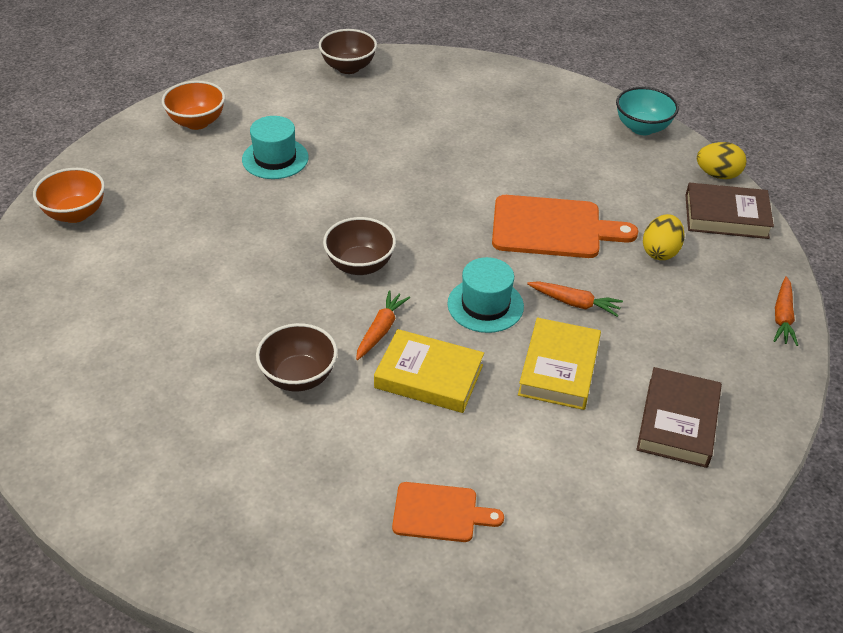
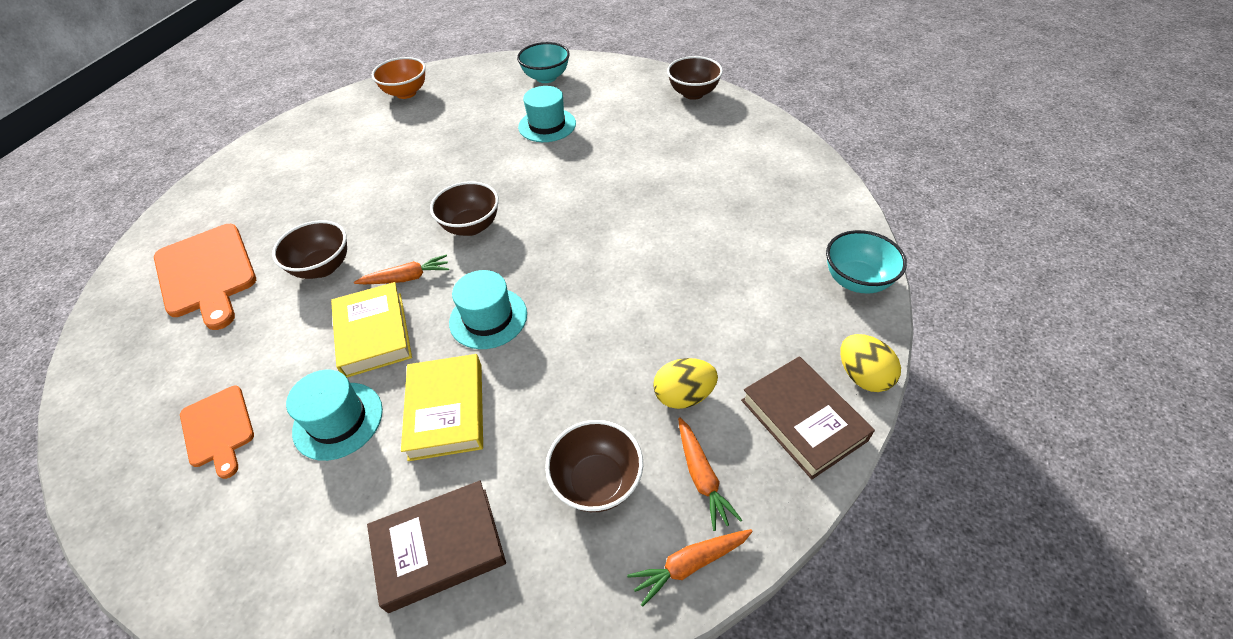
camera: 55 degrees right, 5 degrees up
orange bowl [162,81,225,130] -> turquoise bowl [517,42,570,83]
orange cutting board [492,195,638,258] -> orange cutting board moved to [154,224,256,330]
yellow book [518,318,601,410] -> yellow book turned 75 degrees counterclockwise [401,354,483,461]
orange carrot [527,281,623,317] -> orange carrot moved to [678,417,742,531]
none -> turquoise hat [286,370,383,461]
none -> brown bowl [545,420,643,512]

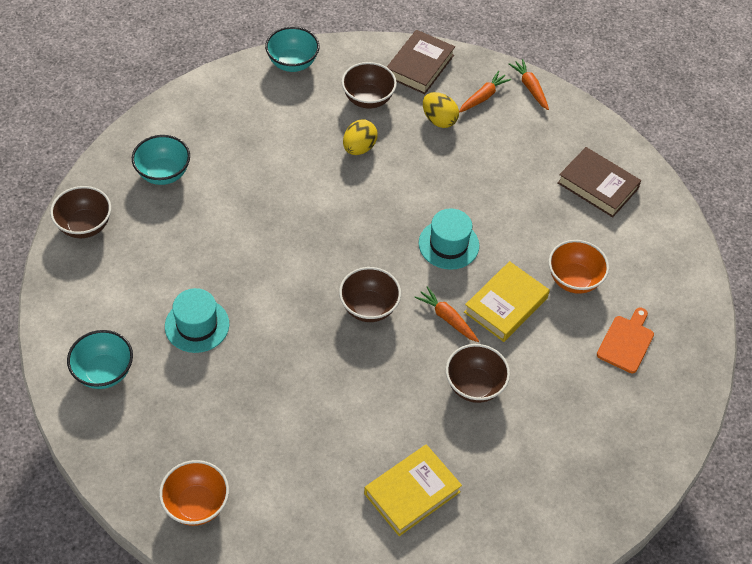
camera: 125 degrees left, 5 degrees up
orange cutting board [154,224,256,330] -> none
turquoise hat [286,370,383,461] -> orange bowl [549,240,609,294]
yellow book [401,354,483,461] -> yellow book moved to [364,444,462,536]
brown bowl [545,420,643,512] -> brown bowl moved to [342,62,397,109]
orange carrot [627,529,753,607] -> orange carrot turned 150 degrees counterclockwise [509,59,549,110]
yellow egg [840,334,901,392] -> yellow egg moved to [343,119,378,155]
none -> turquoise bowl [132,135,190,185]

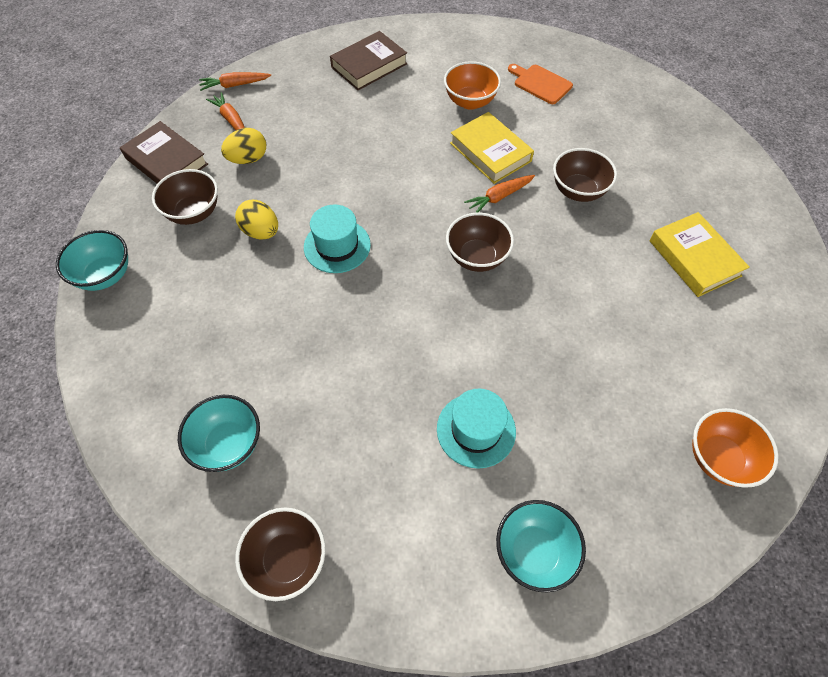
camera: 75 degrees left, 5 degrees up
turquoise hat [419,208,479,270] -> turquoise hat moved to [304,204,371,273]

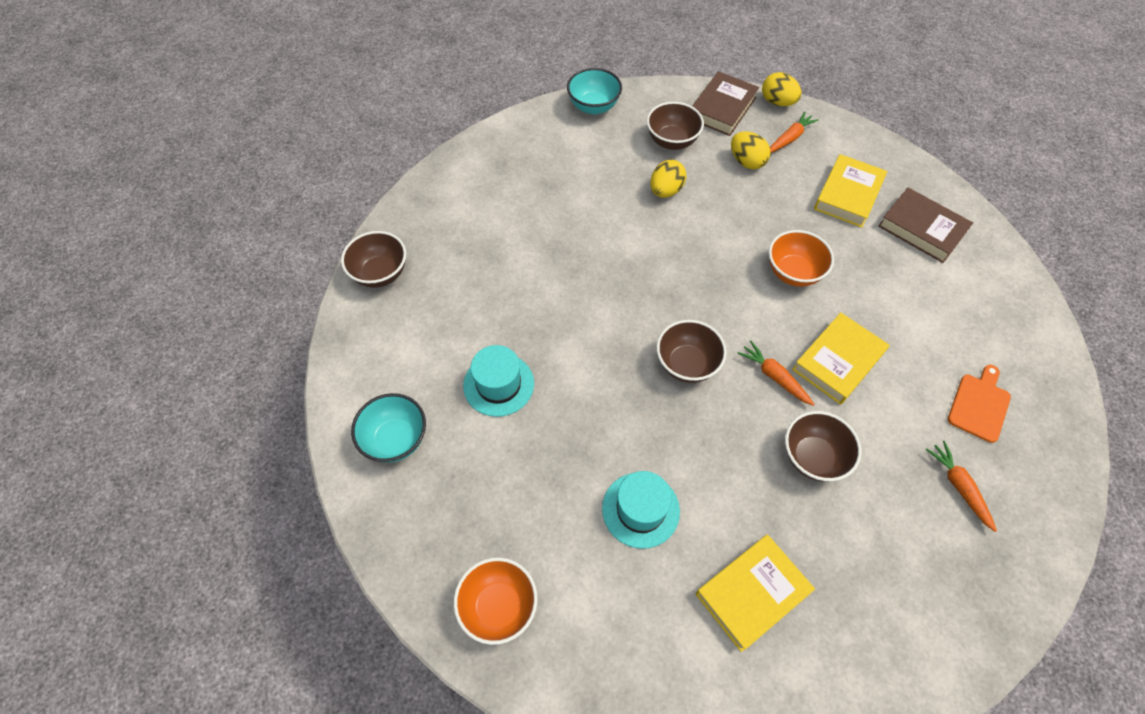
camera: 80 degrees right, 0 degrees up
turquoise bowl [178,395,260,472] -> none
orange carrot [199,72,271,91] -> orange carrot moved to [926,441,997,532]
turquoise hat [304,204,371,273] -> turquoise hat moved to [602,471,680,549]
orange bowl [444,61,501,110] -> orange bowl moved to [769,230,834,287]
none -> yellow egg [762,72,802,106]
none -> yellow book [814,154,887,227]

